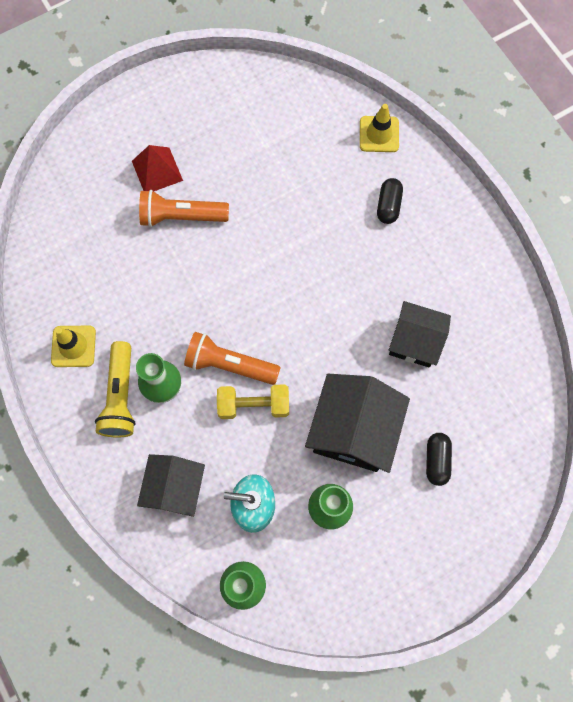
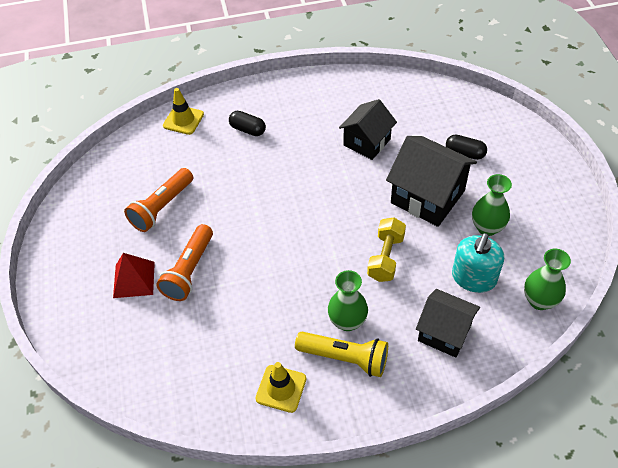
camera: 70 degrees left, 20 degrees down
orange flashlight [184,332,281,385] -> orange flashlight moved to [124,168,193,232]

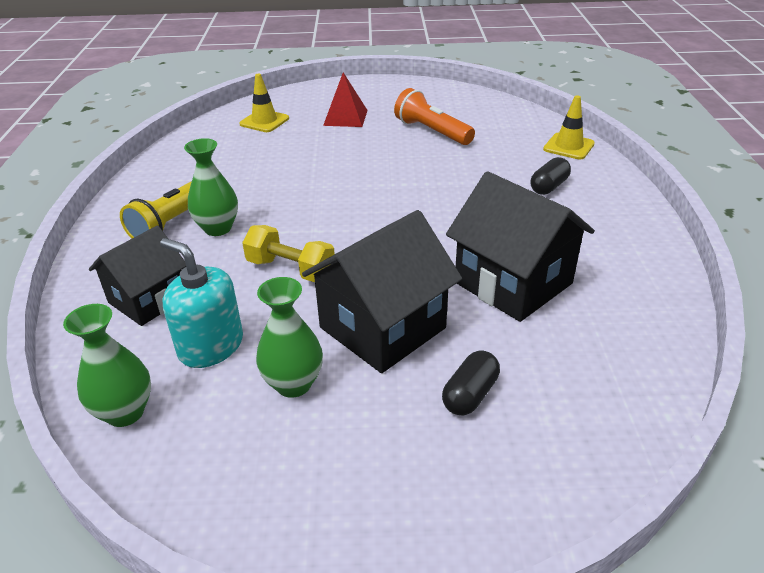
camera: 100 degrees right, 15 degrees down
orange flashlight [156,224,213,301] -> none
yellow traffic cone [255,362,306,413] -> yellow traffic cone moved to [239,74,289,132]
black house [339,99,397,160] -> black house [446,171,595,322], size x1.50

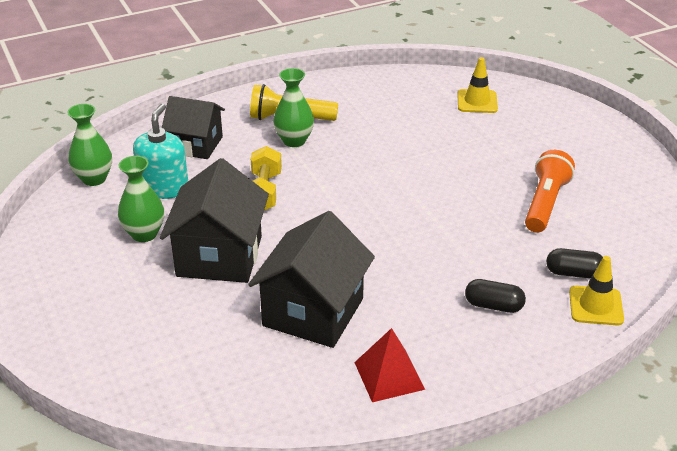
camera: 65 degrees right, 0 degrees up
black house [302,210,462,373] -> black house turned 75 degrees clockwise [160,158,269,283]
red pyramid [323,72,368,127] -> red pyramid moved to [354,328,425,402]
black capsule [442,350,500,415] -> black capsule moved to [546,248,603,279]

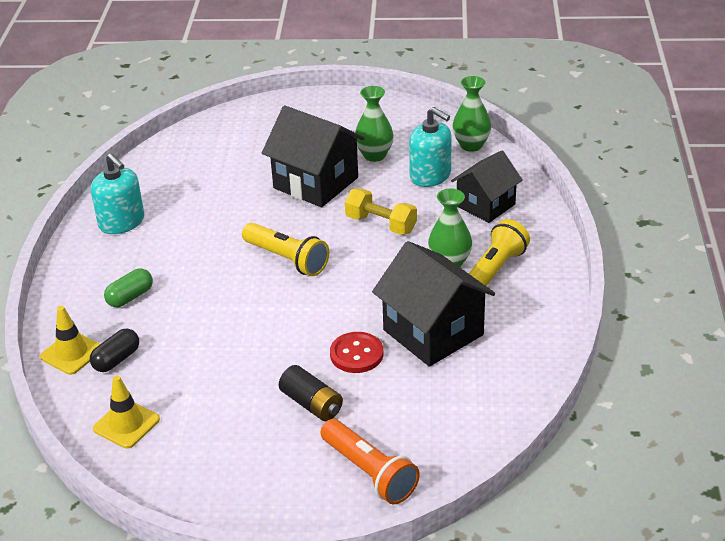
camera: 120 degrees right, 0 degrees up
black house [248,211,375,348] -> black house moved to [372,241,495,367]
red pyramid [354,328,425,402] -> turquoise soap dispenser [91,153,144,234]
yellow traffic cone [458,57,498,113] -> yellow traffic cone moved to [93,376,160,448]
black capsule [465,279,526,313] -> green capsule [104,269,153,307]
orange flashlight [525,150,575,233] -> orange flashlight moved to [320,419,420,504]
none -> yellow flashlight [242,223,329,276]
none -> black battery [279,365,343,421]
none -> red button [330,332,384,373]

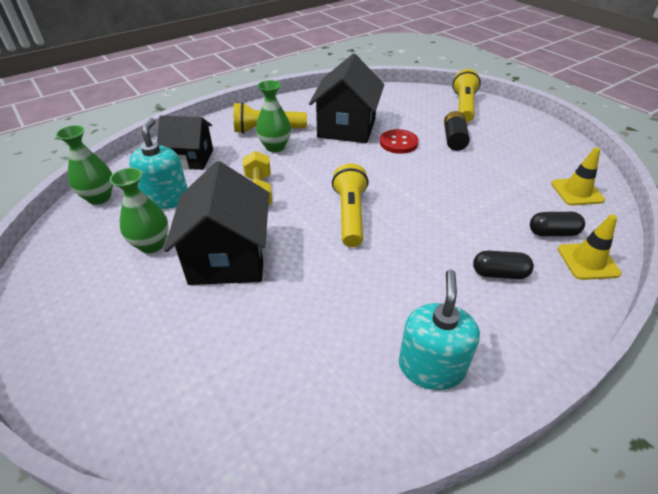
camera: 130 degrees left, 5 degrees up
green capsule [104,269,153,307] -> black capsule [473,251,534,279]
orange flashlight [320,419,420,504] -> yellow flashlight [452,69,481,123]

